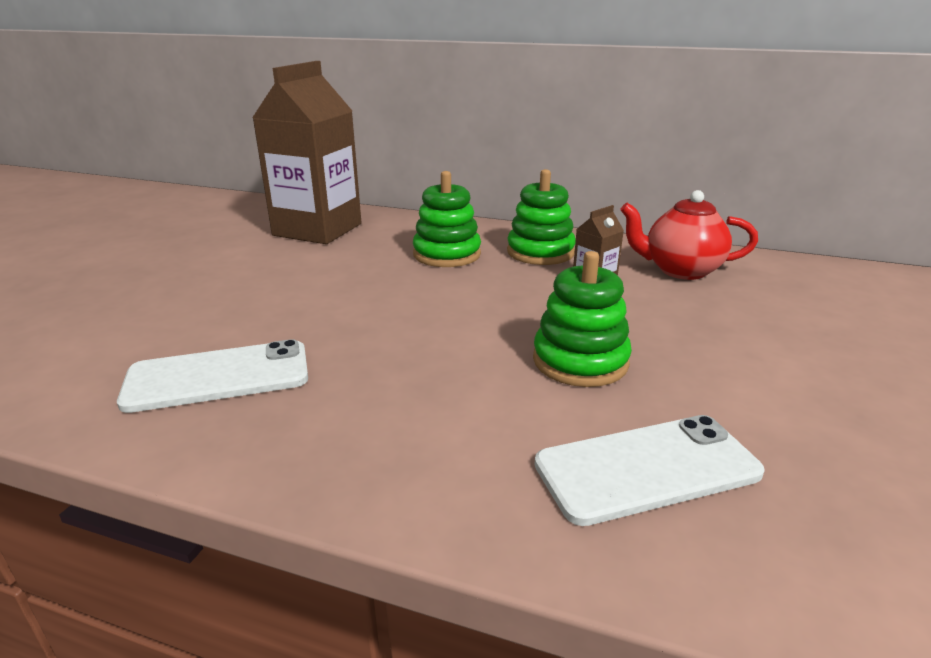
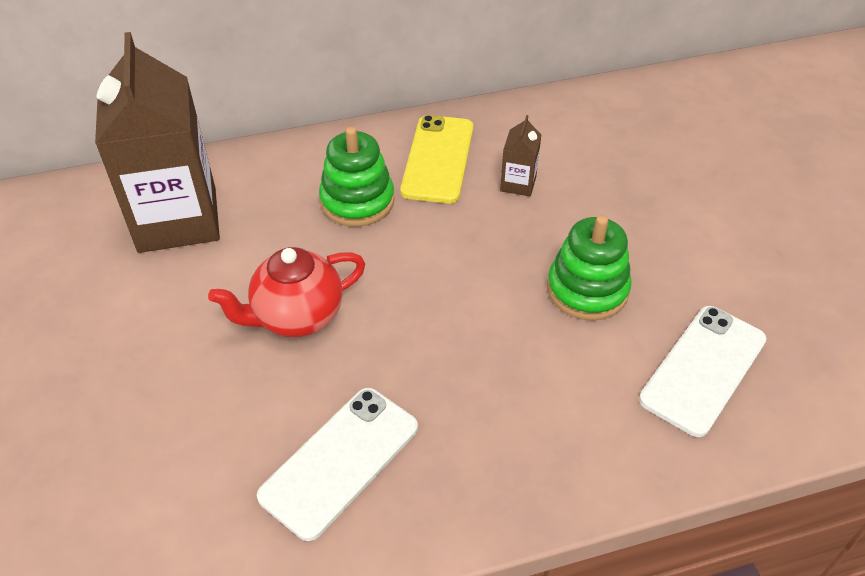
camera: 35 degrees left, 20 degrees up
green stacking toy [507,169,576,265] -> yellow phone [400,115,473,203]
red teapot [620,190,758,280] -> red teapot moved to [208,247,365,337]

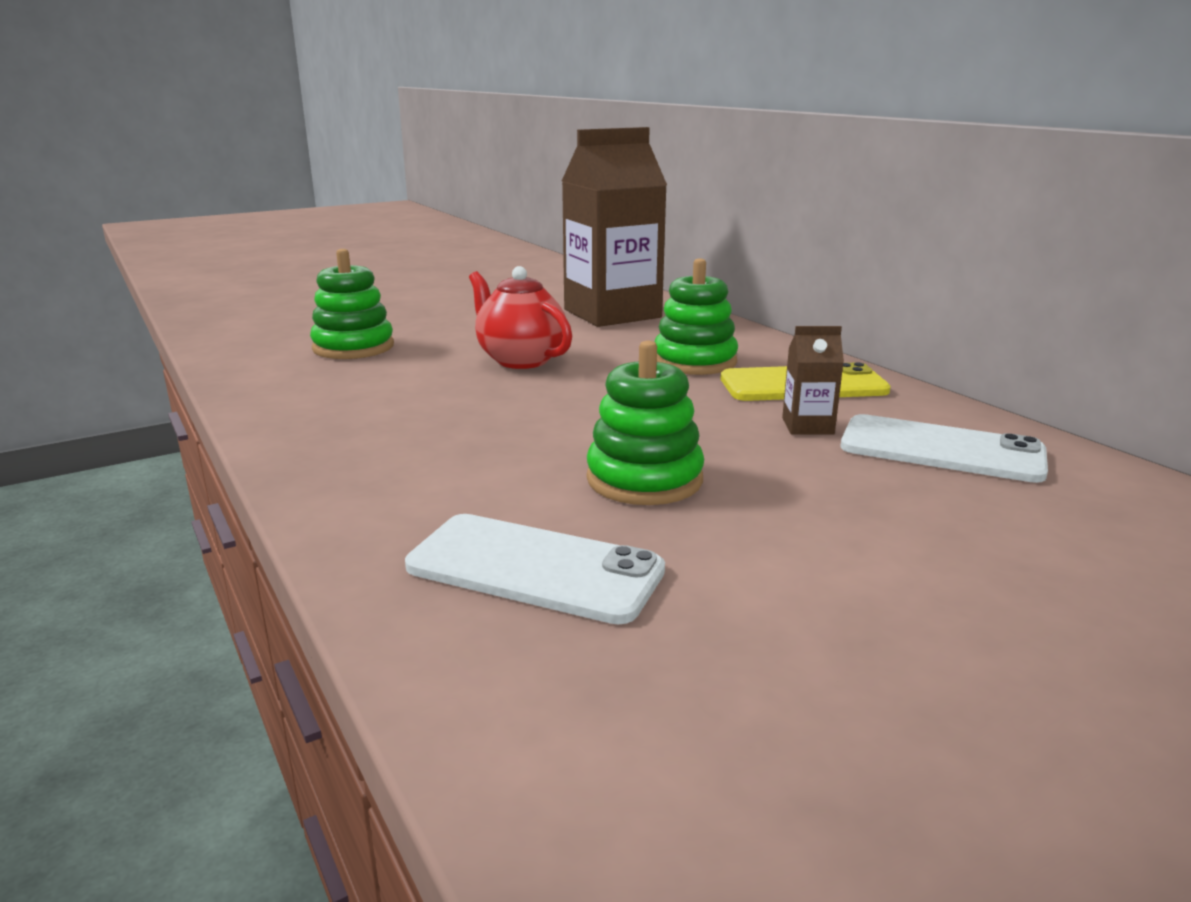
camera: 75 degrees right, 25 degrees down
white phone [257,388,418,541] -> white phone moved to [841,414,1048,483]
none -> green stacking toy [310,249,394,359]

